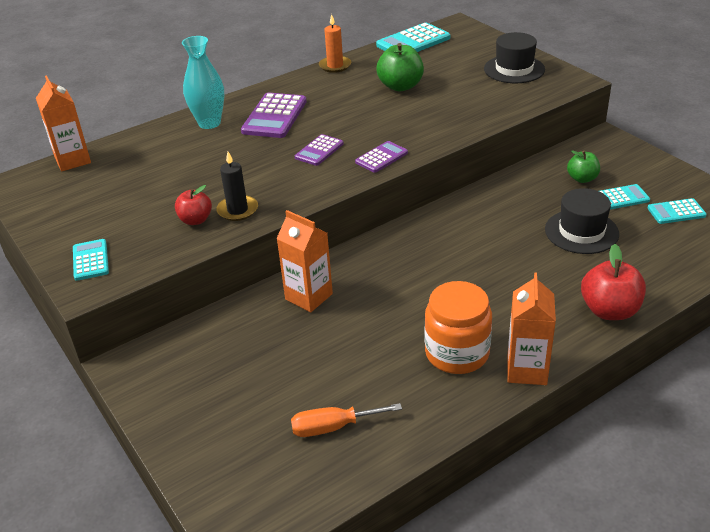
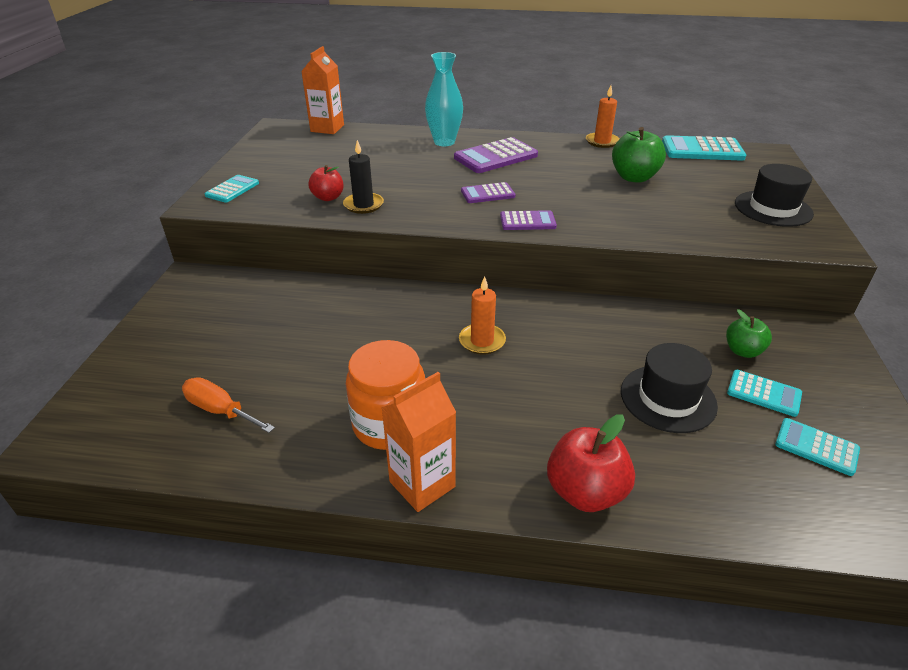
camera: 40 degrees right, 0 degrees up
orange carton [276,210,333,312] -> none
none -> orange candle [459,276,506,355]

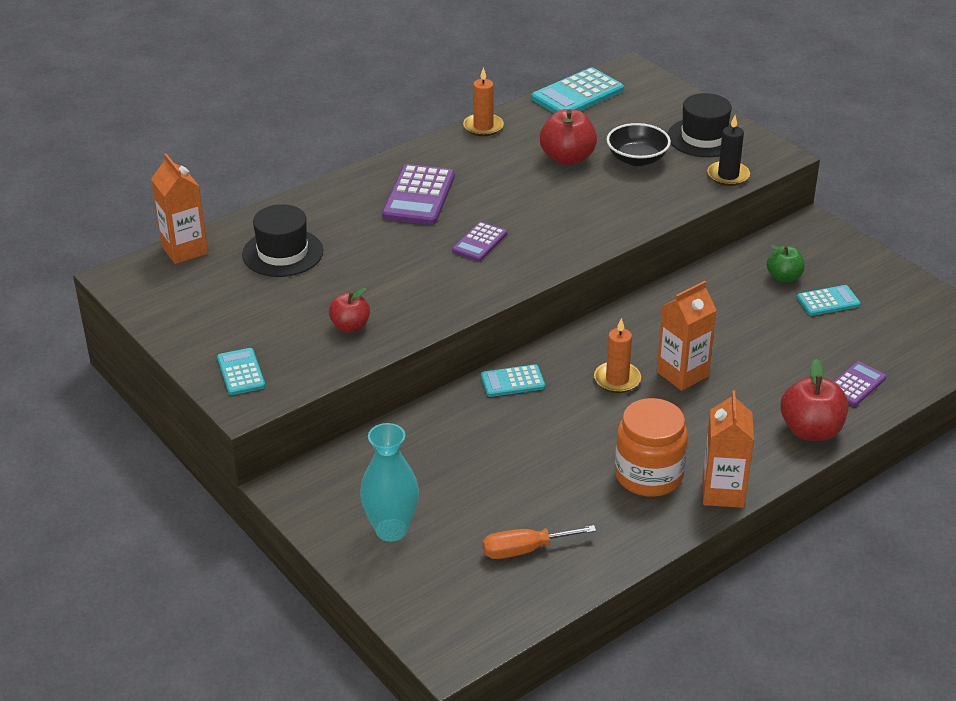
camera: 45 degrees left, 0 degrees up
black candle [343,140,384,214] -> black candle moved to [707,116,750,186]
turquoise vase [425,52,463,146] -> turquoise vase moved to [360,423,419,542]
purple calculator [500,210,557,230] -> purple calculator moved to [833,361,886,406]
green apple [612,127,666,183] -> red apple [540,109,597,165]
black hat [621,343,718,433] -> black hat moved to [242,204,323,277]
turquoise calculator [775,418,860,476] -> turquoise calculator moved to [481,364,545,397]
none -> black bowl [606,123,671,166]
none -> orange carton [657,281,717,391]

